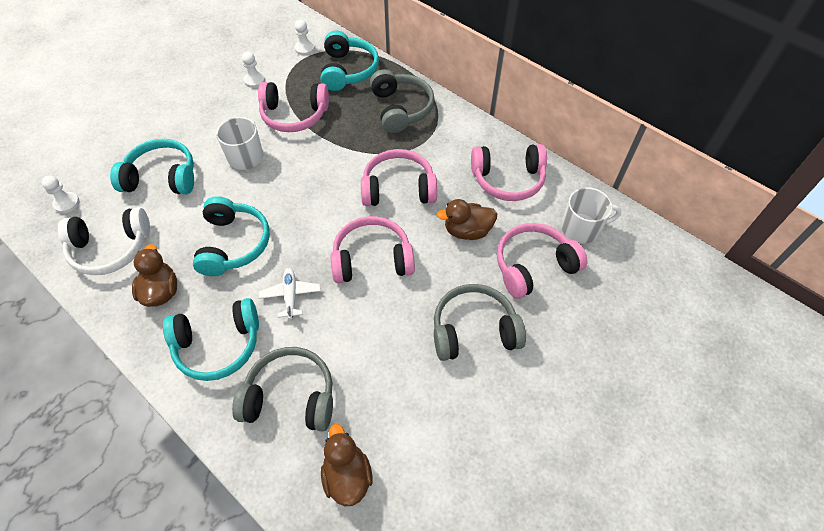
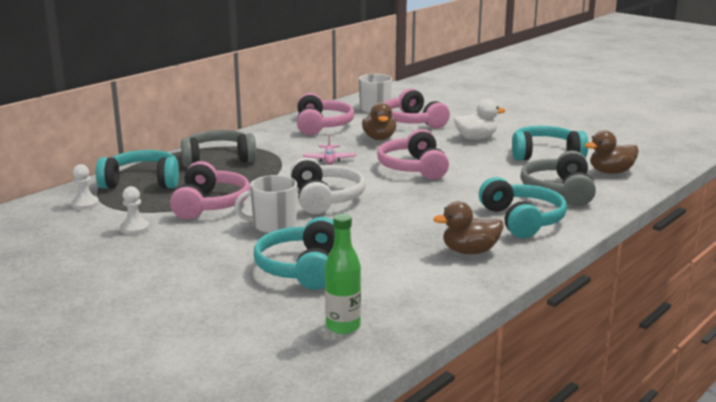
camera: 90 degrees left, 35 degrees down
white pawn [41,176,80,213] -> green bottle [325,214,361,334]
white headphones [58,207,150,275] -> white headphones moved to [290,157,365,214]
turquoise headphones [193,196,270,276] -> turquoise headphones moved to [512,126,588,160]
white plane [259,268,321,319] -> none
pink headphones [361,149,437,206] -> pink plane [303,134,356,165]
grey headphones [434,284,526,361] -> white duck [454,99,505,140]

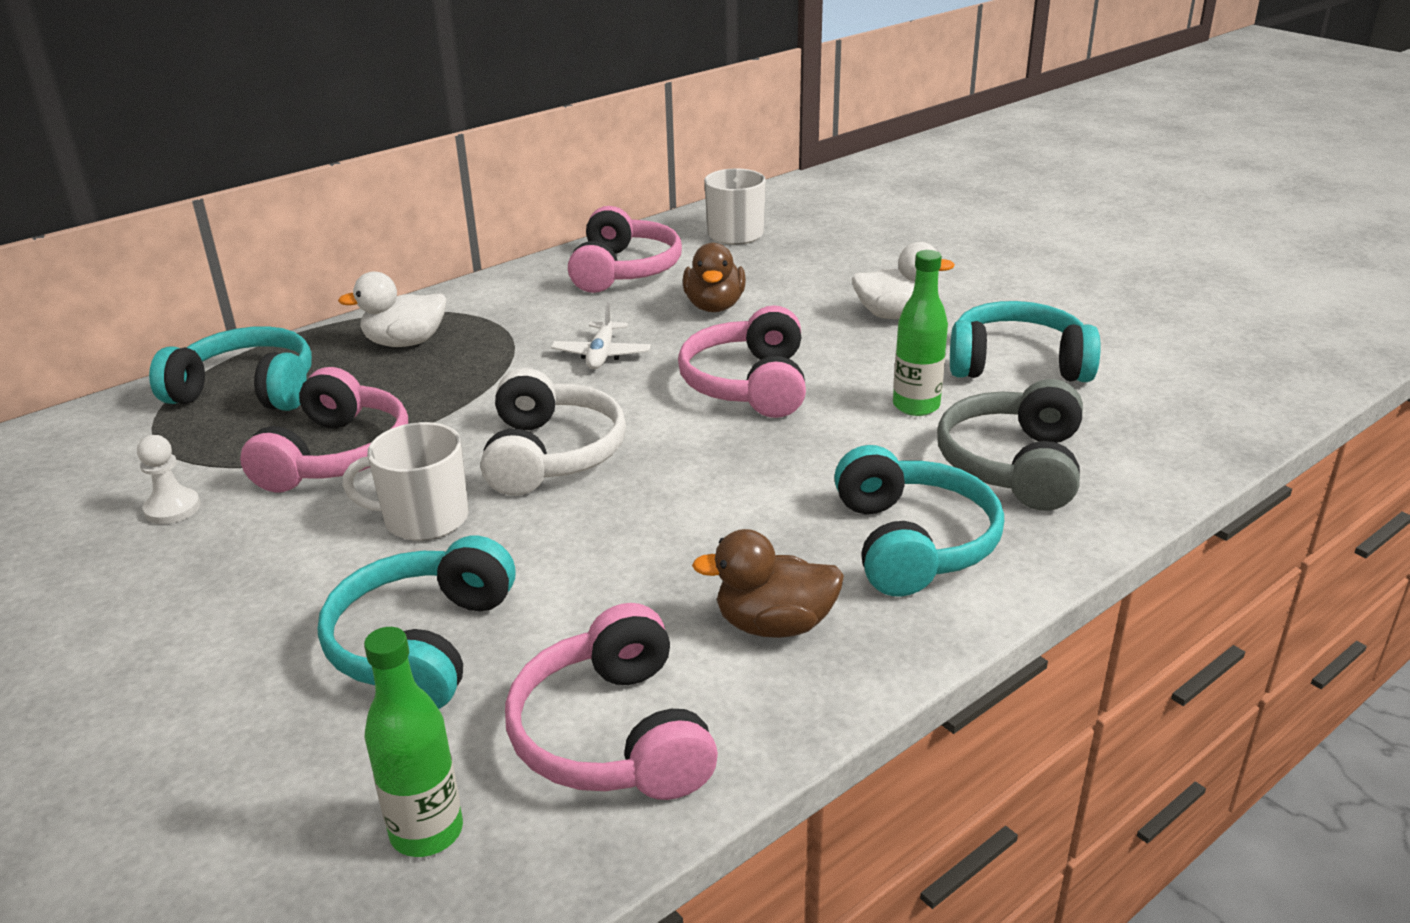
camera: 10 degrees right, 10 degrees up
white pawn [71,164,99,210] -> none
grey headphones [181,130,256,167] -> white duck [338,271,447,347]
pink plane [303,134,356,165] -> white plane [551,303,651,369]
pink headphones [384,89,450,128] -> pink headphones moved to [505,603,718,800]
brown duck [585,130,639,174] -> none
none -> green bottle [893,250,948,416]

